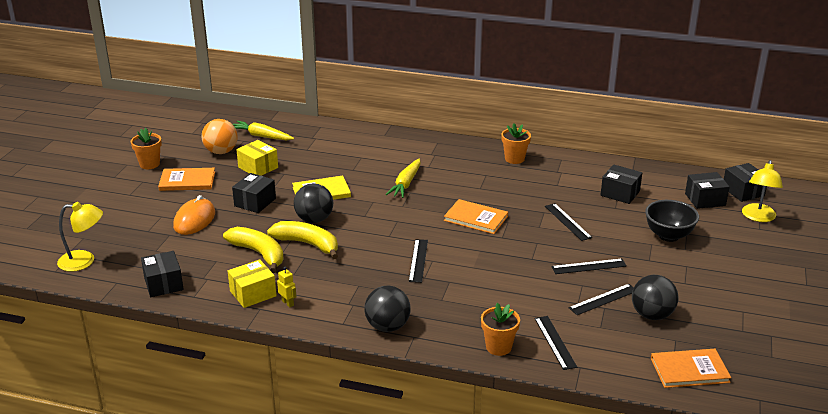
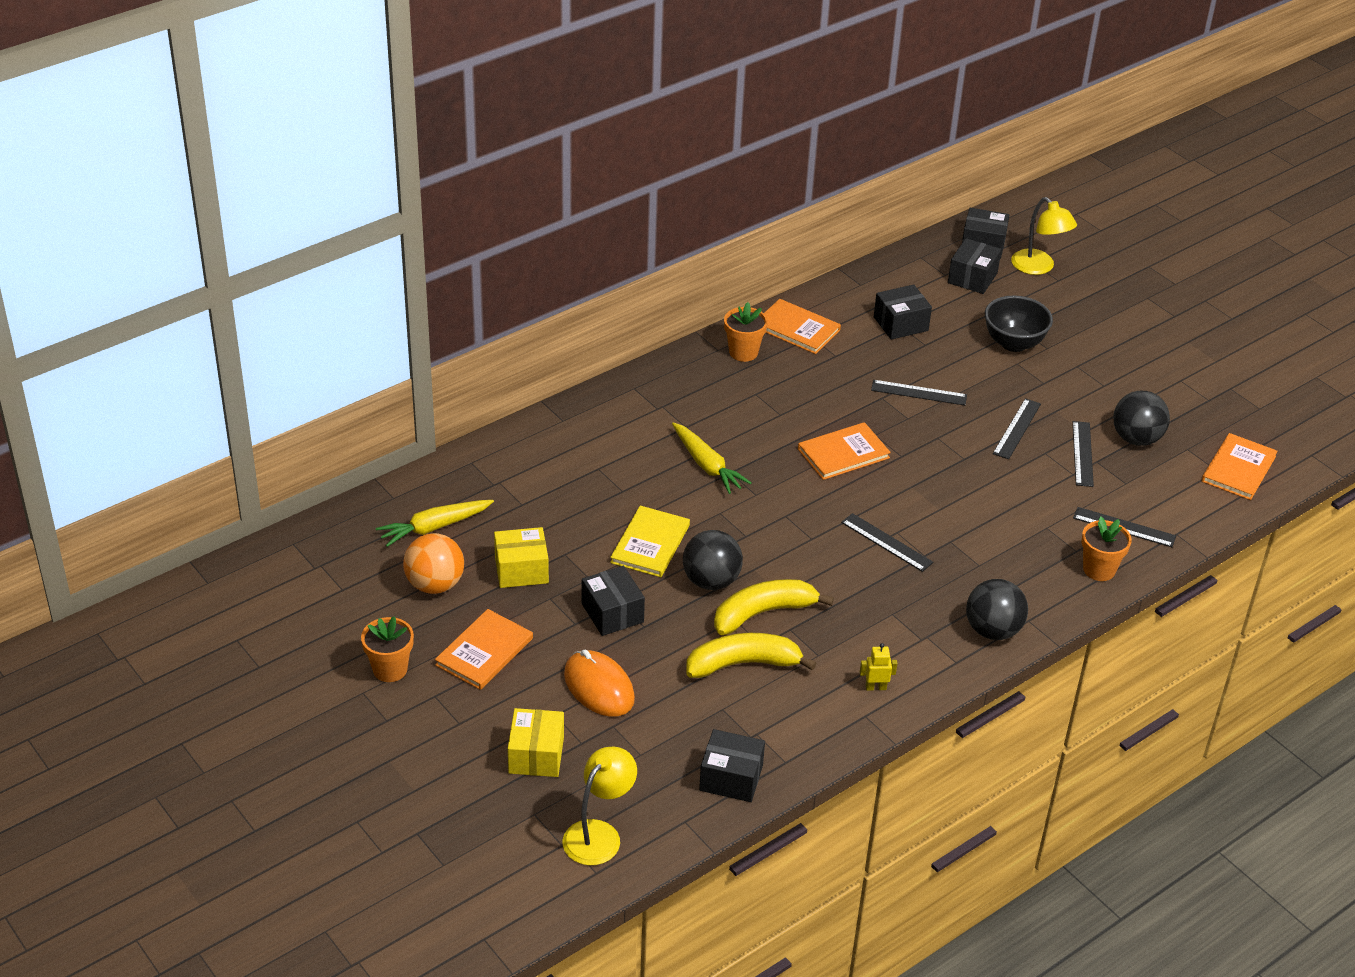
camera: 55 degrees left, 10 degrees up
yellow box [228,259,277,308] -> yellow box moved to [508,708,564,777]
none -> orange book [764,299,841,354]

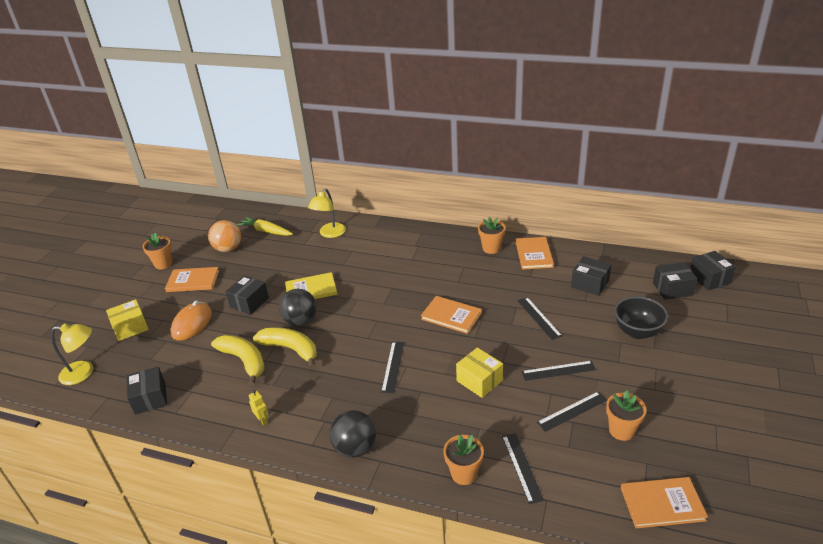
camera: 60 degrees right, 5 degrees down
yellow box [494,527,549,588] -> yellow box moved to [456,348,503,398]
yellow carrot [672,422,752,494] -> none
yellow lamp [1011,197,1077,275] -> yellow lamp moved to [308,189,346,238]
black ball [1113,391,1170,446] -> orange flower pot [606,391,646,441]

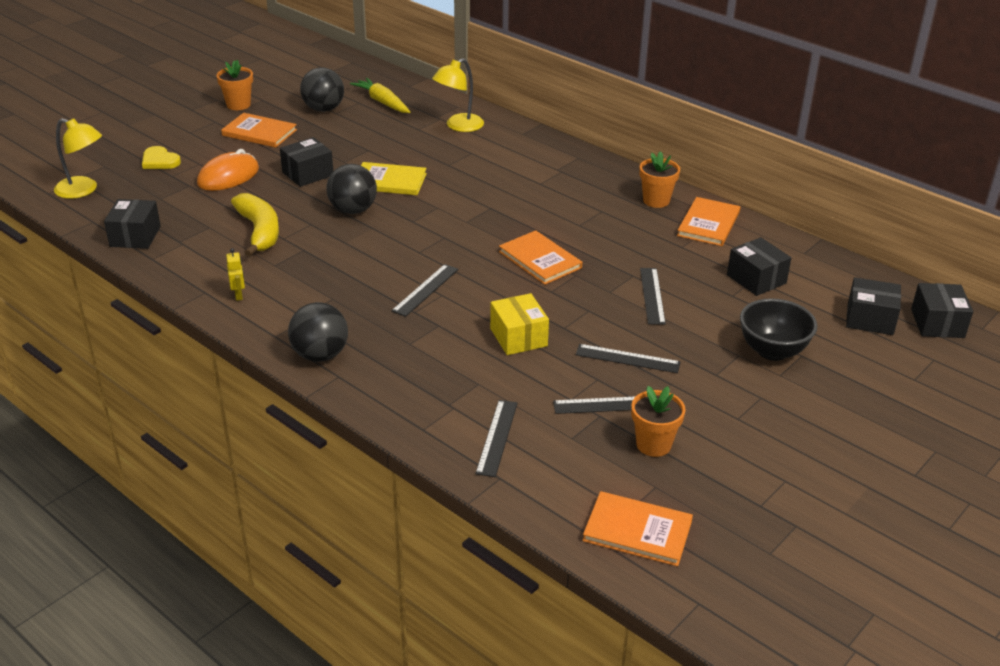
camera: 20 degrees right, 0 degrees up
yellow box [106,299,149,341] -> yellow heart [142,146,181,169]
orange ball [208,220,241,252] -> black ball [300,67,344,112]
yellow banana [253,327,317,368] -> none
orange flower pot [443,435,484,485] -> none

